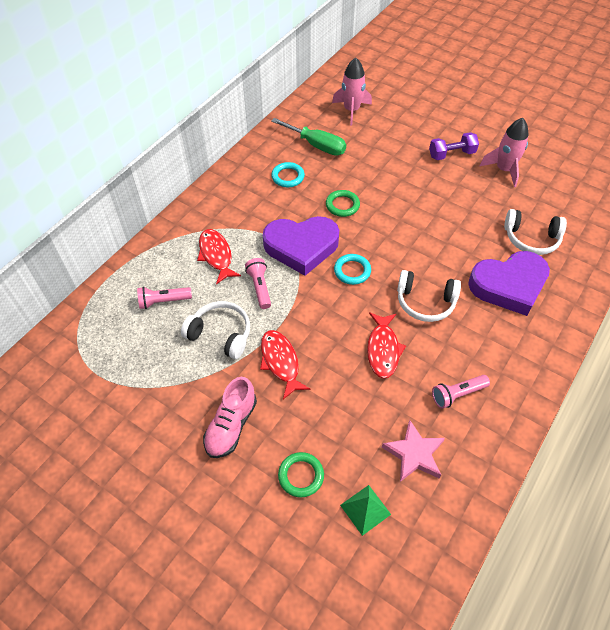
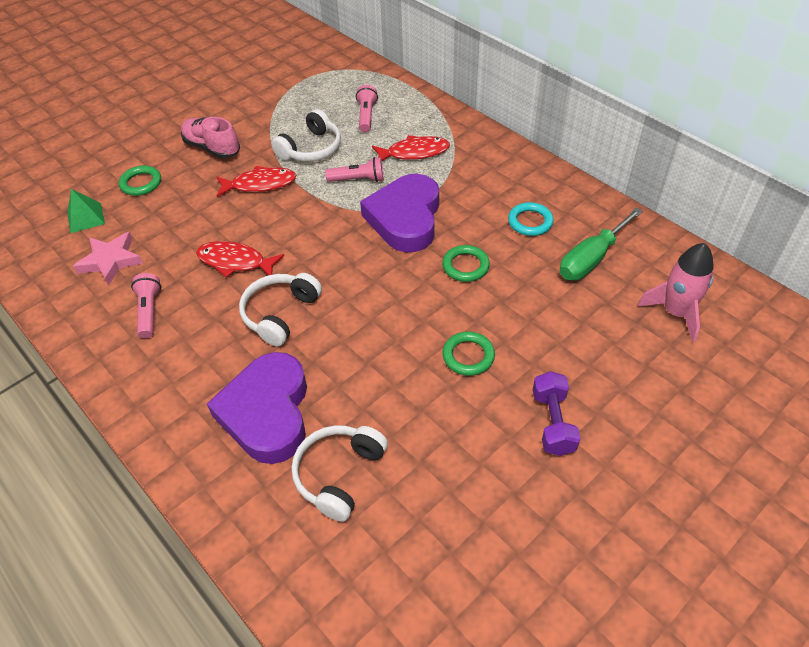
camera: 105 degrees right, 5 degrees down
turquoise ring [334,254,371,285] -> none
pink rocket [480,118,529,187] -> none
none -> green ring [442,332,495,376]

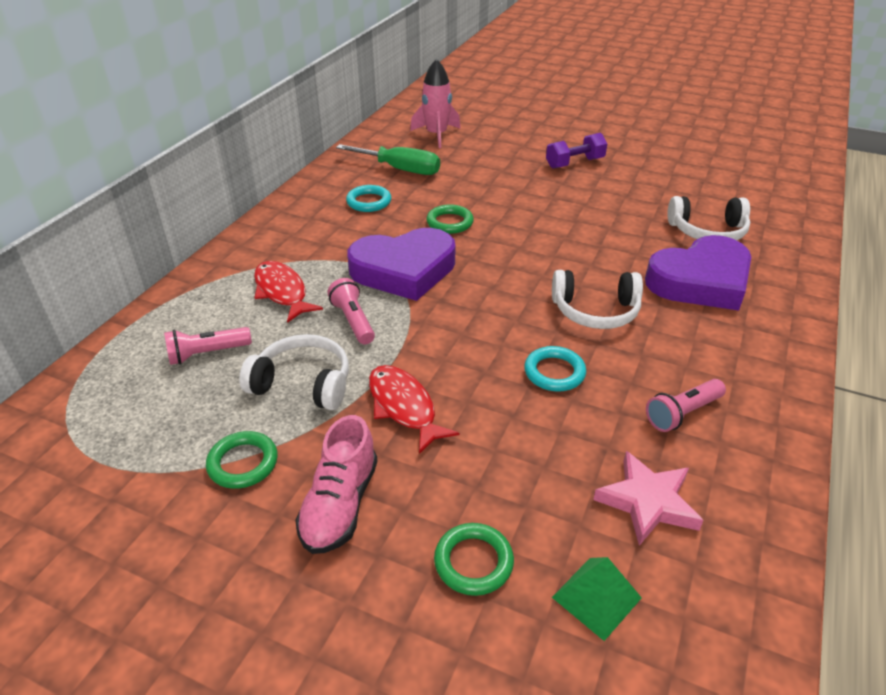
camera: 115 degrees left, 10 degrees down
red fish [196,241,284,277] -> turquoise ring [524,346,586,391]
green ring [442,332,495,376] -> green ring moved to [206,431,278,489]

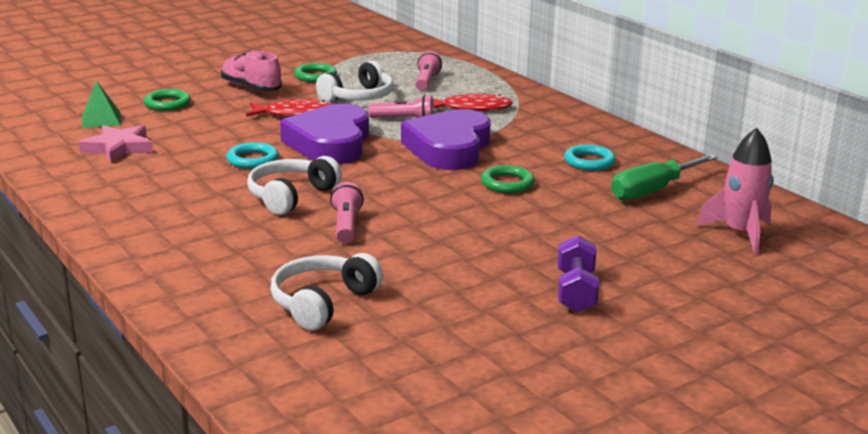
camera: 120 degrees right, 15 degrees down
purple heart [645,235,751,311] -> purple heart moved to [280,104,369,164]
pink flashlight [646,379,726,432] -> pink flashlight moved to [330,182,364,243]

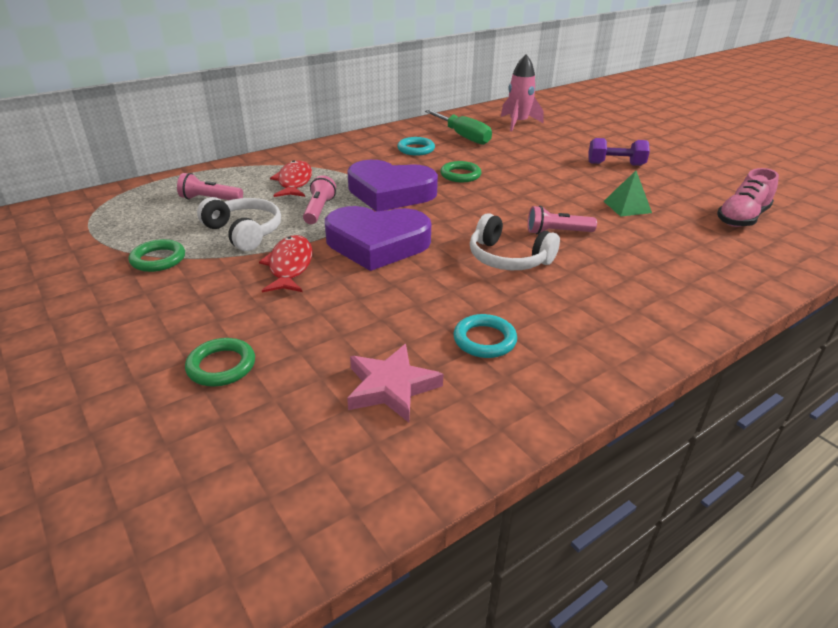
camera: 90 degrees left, 10 degrees up
green pyramid [82,81,121,128] -> green pyramid moved to [603,171,652,217]
pink shoe [221,51,282,92] -> pink shoe moved to [717,168,779,227]
turquoise ring [226,142,279,169] -> turquoise ring moved to [453,314,517,358]
white headphones [271,253,383,330] -> none

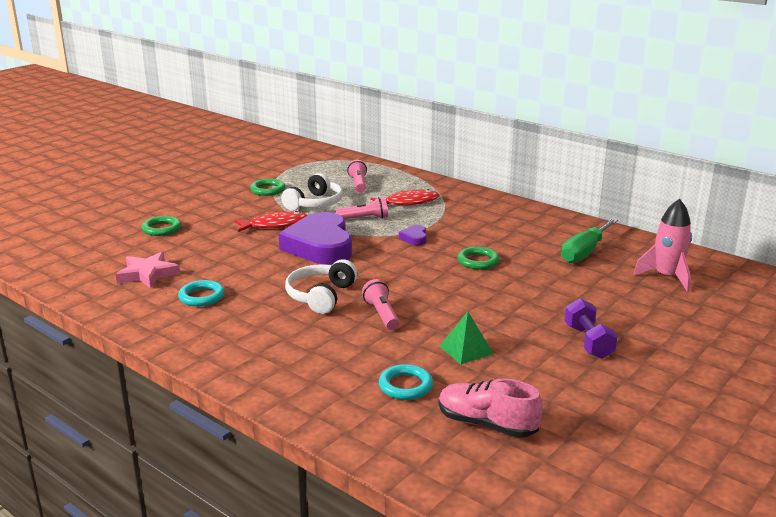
camera: 75 degrees right, 10 degrees down
purple heart [347,160,438,211] -> purple heart [399,225,427,245], size x0.40
turquoise ring [397,137,435,156] -> turquoise ring moved to [379,364,433,400]

